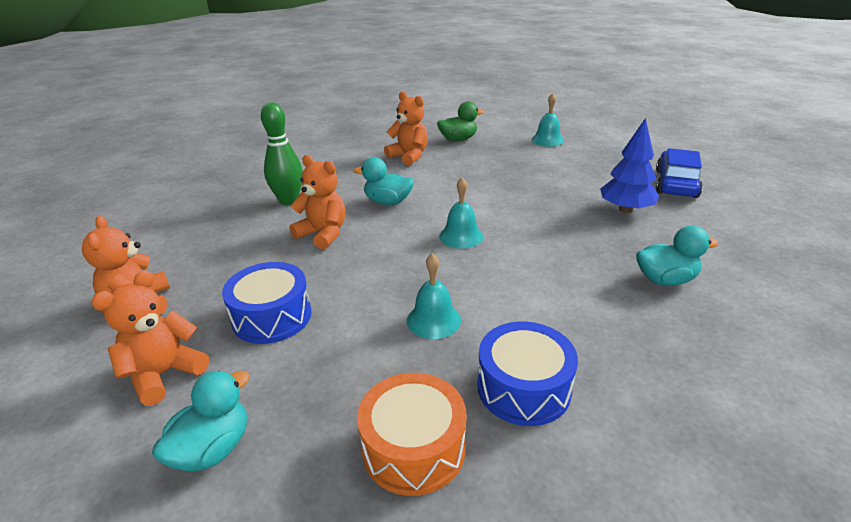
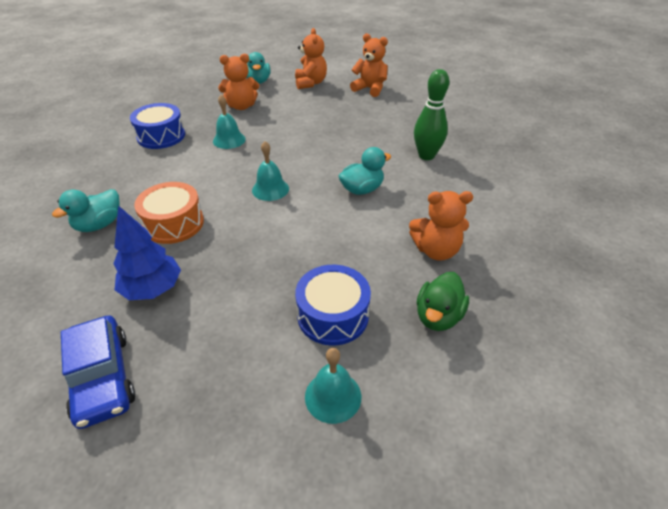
camera: 135 degrees right, 10 degrees up
blue drum [222,262,312,344] -> blue drum moved to [295,265,371,346]
orange teddy bear [289,155,346,249] -> orange teddy bear moved to [218,54,259,110]
orange drum [357,373,467,496] -> orange drum moved to [134,182,204,244]

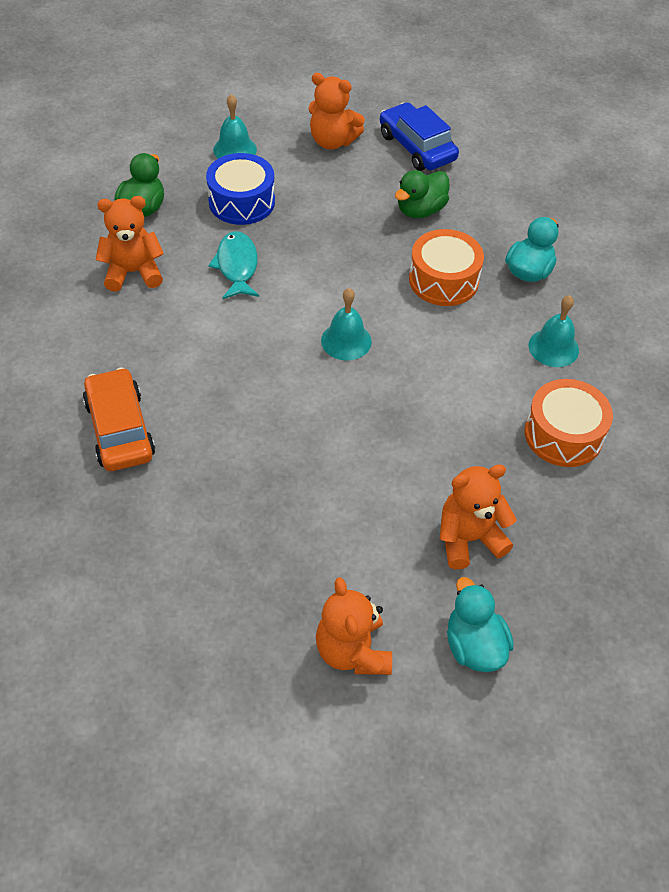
camera: 170 degrees right, 10 degrees up
blue tree [113,206,181,300] -> green duck [395,170,450,218]
blue drum [130,103,185,149] -> orange drum [525,379,613,467]
turquoise bell [213,95,246,149] -> turquoise bell moved to [528,295,579,367]
turquoise duck [339,147,391,195] -> none
orange teddy bear [350,33,388,97] -> orange teddy bear moved to [309,73,365,149]
green bowling pin [414,69,449,160] -> orange car [83,367,155,471]
none -> turquoise fish [208,231,259,299]

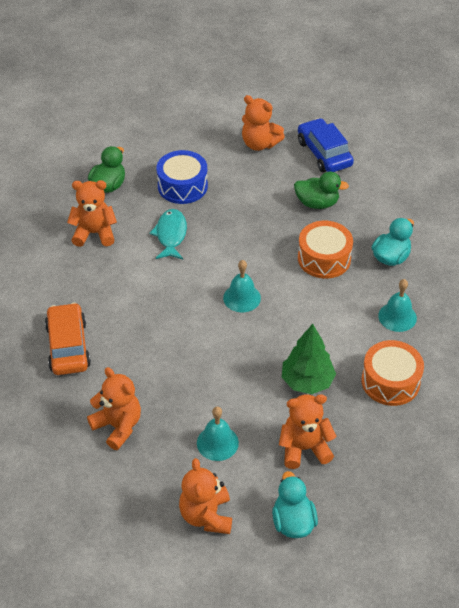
camera: 10 degrees right, 5 degrees down
turquoise bell [213,94,257,159] -> turquoise bell moved to [197,407,239,461]
green duck [395,170,450,218] -> green duck turned 135 degrees counterclockwise [294,172,349,209]
none -> orange teddy bear [87,367,141,450]
none -> green tree [282,324,336,394]

